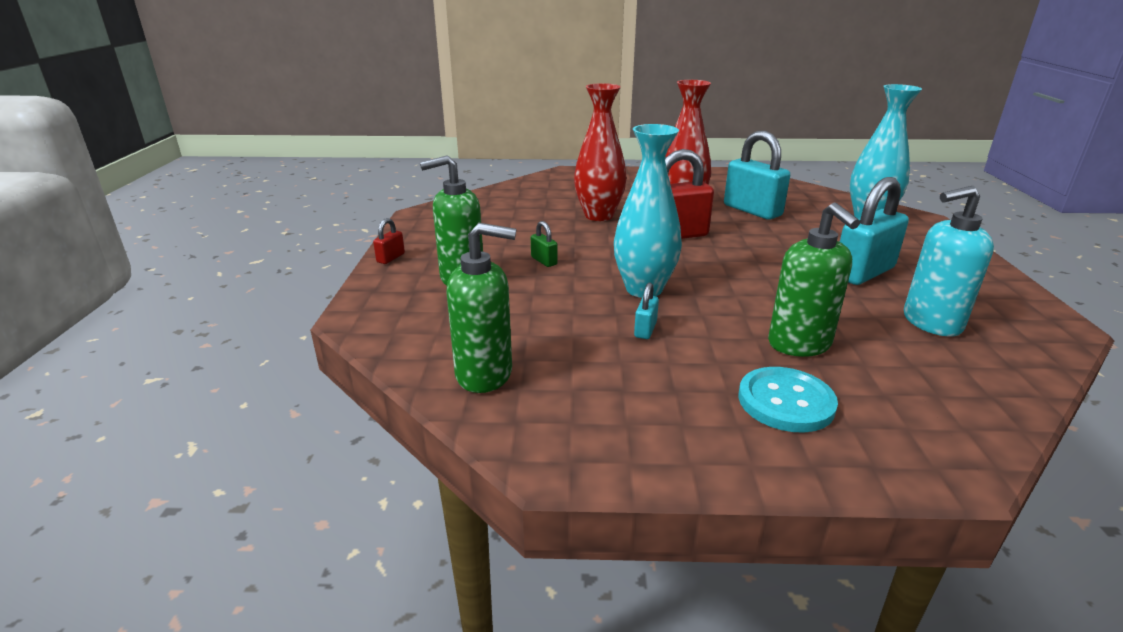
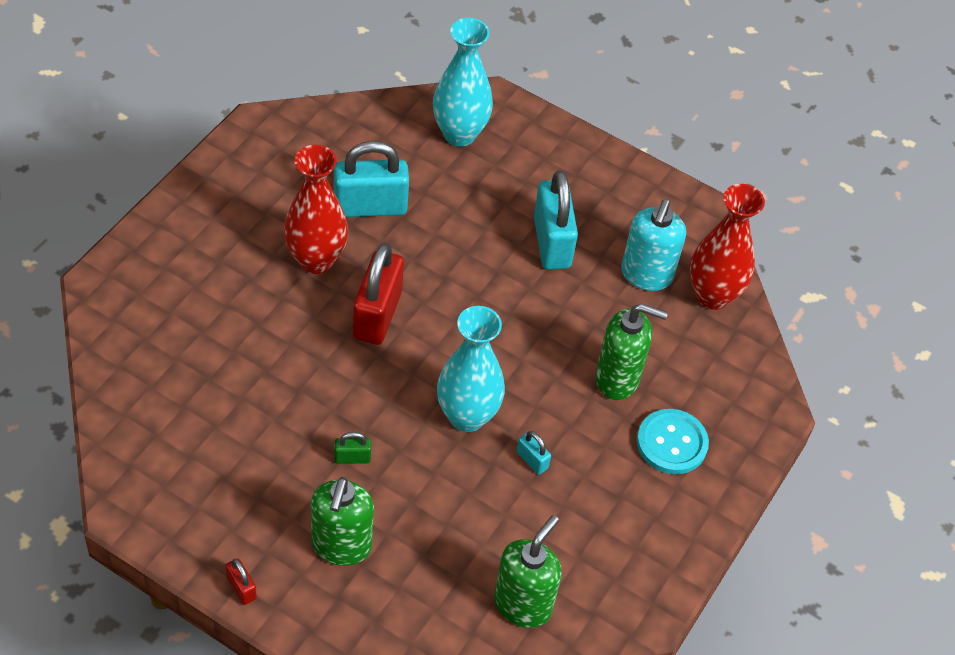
camera: 65 degrees left, 25 degrees up
red vase [574,83,627,221] -> red vase moved to [690,184,765,310]

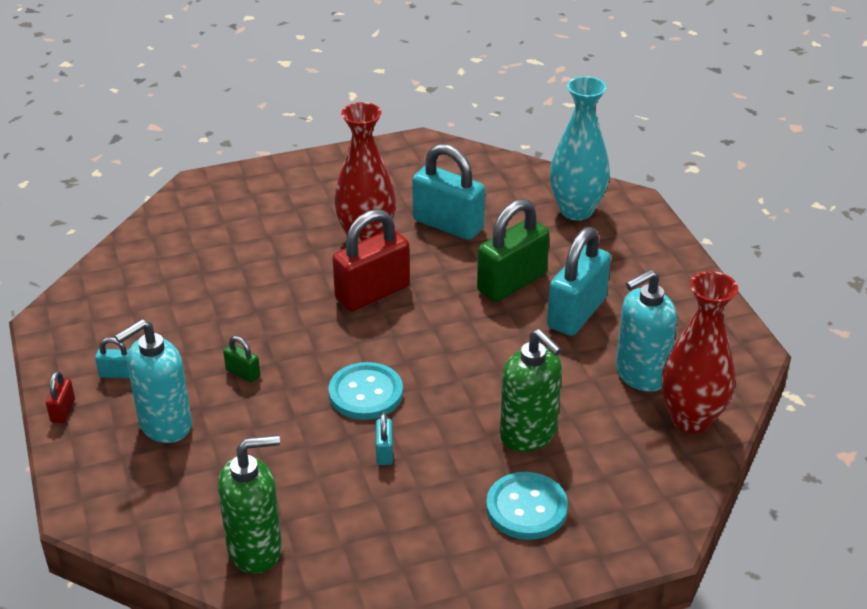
camera: 45 degrees right, 15 degrees down
green soap dispenser [311,477,374,566] -> turquoise soap dispenser [115,319,192,443]
turquoise vase [437,306,505,432] -> turquoise button [328,362,403,420]
none -> turquoise padlock [95,337,130,379]
none -> green padlock [477,199,550,302]

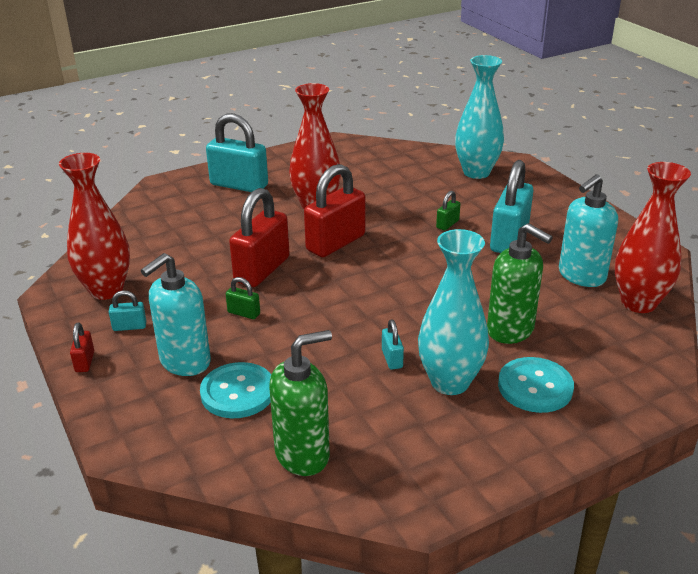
camera: 10 degrees left, 5 degrees down
turquoise button [328,362,403,420] -> turquoise button moved to [200,362,271,418]
turquoise padlock [412,143,485,240] -> turquoise padlock moved to [206,113,268,192]
green padlock [477,199,550,302] -> green padlock [436,191,460,231], size x0.45
none -> red vase [59,153,130,300]
none -> red padlock [229,188,290,287]
none -> turquoise vase [418,229,489,395]

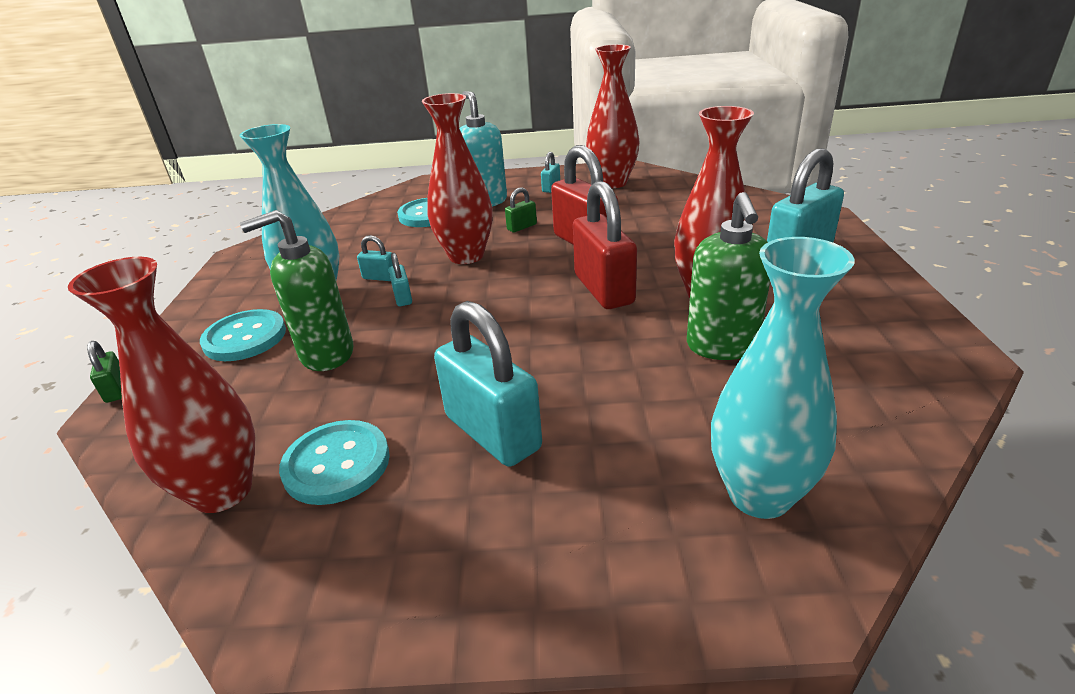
camera: 120 degrees right, 0 degrees up
red padlock [70,323,94,372] -> none
green soap dispenser [269,330,332,476] -> green soap dispenser moved to [687,192,770,360]
green padlock [436,191,460,231] -> green padlock moved to [87,341,122,403]
turquoise soap dispenser [559,174,618,287] -> turquoise button [279,420,390,505]
none -> turquoise padlock [389,253,412,306]
none -> red vase [422,93,493,264]

